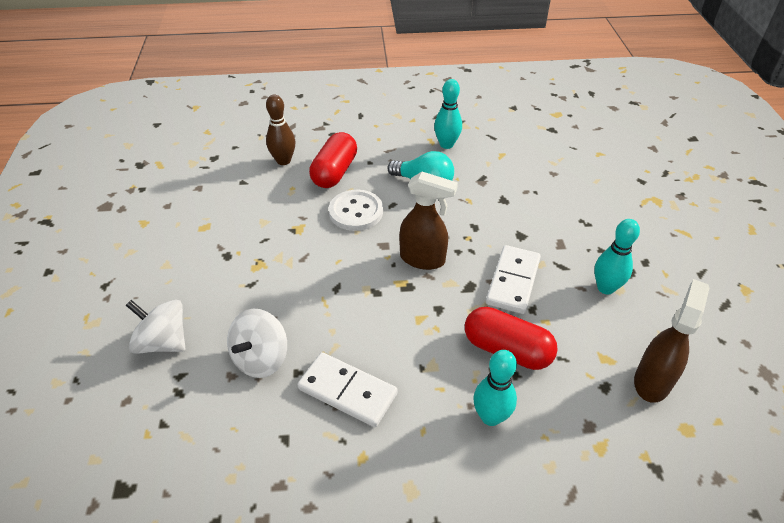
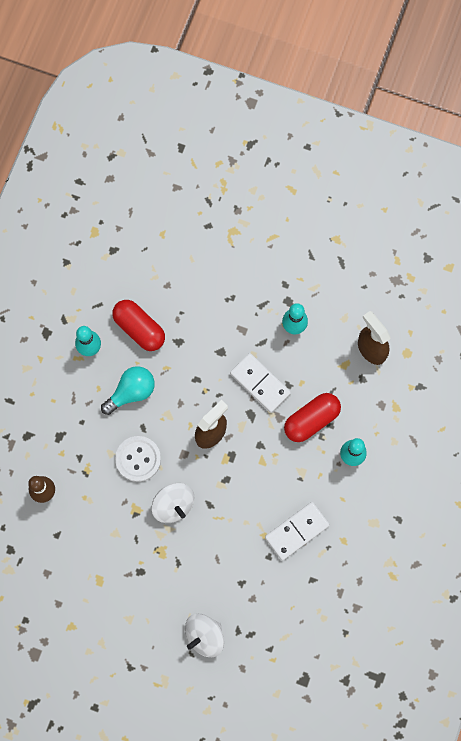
camera: 65 degrees left, 30 degrees up
white spinning top [227,309,287,378] -> white spinning top moved to [152,483,194,523]
red capsule [309,132,357,188] -> red capsule moved to [112,300,165,351]

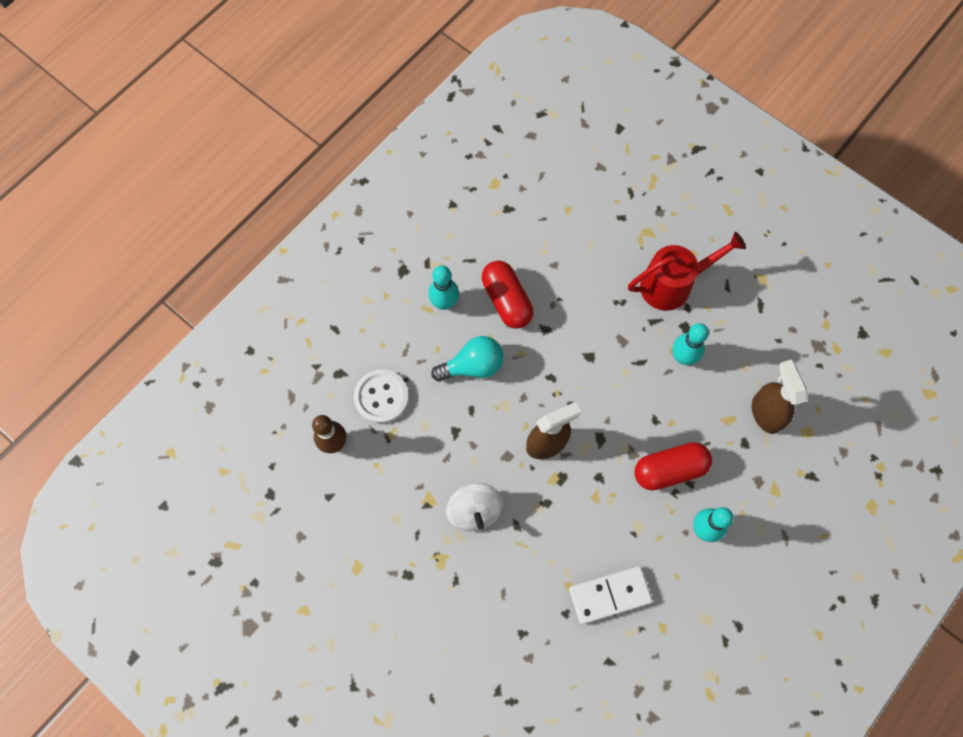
camera: 20 degrees right, 5 degrees down
white button [115,436,161,482] -> white button moved to [354,370,409,424]
white spinning top [185,614,224,657] -> none
white domino [230,353,291,413] -> none
none -> red watering can [628,232,746,311]

